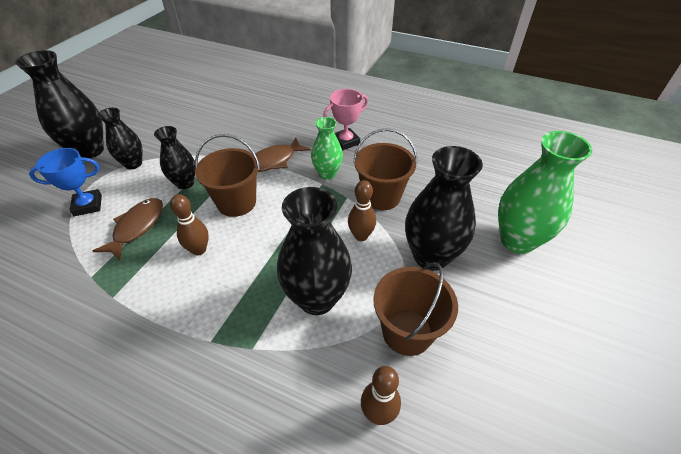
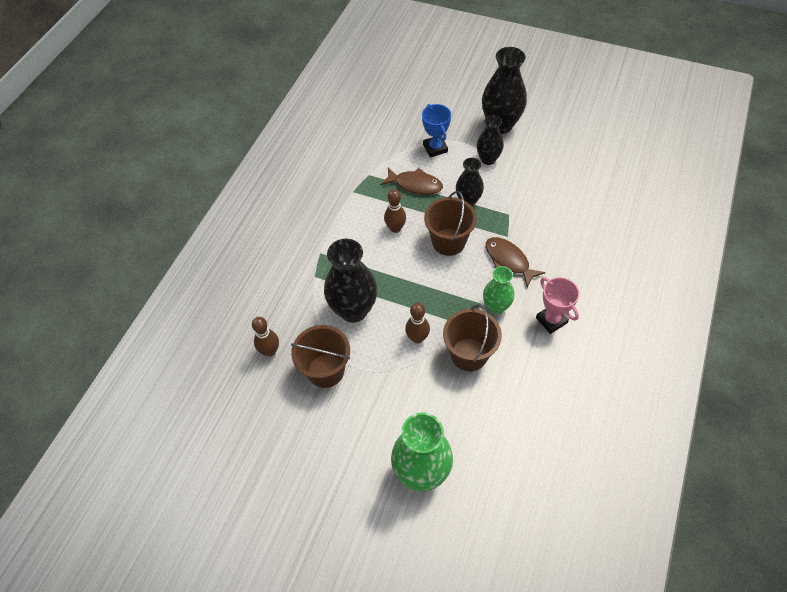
camera: 90 degrees right, 10 degrees up
black vase [405,146,483,271] -> none

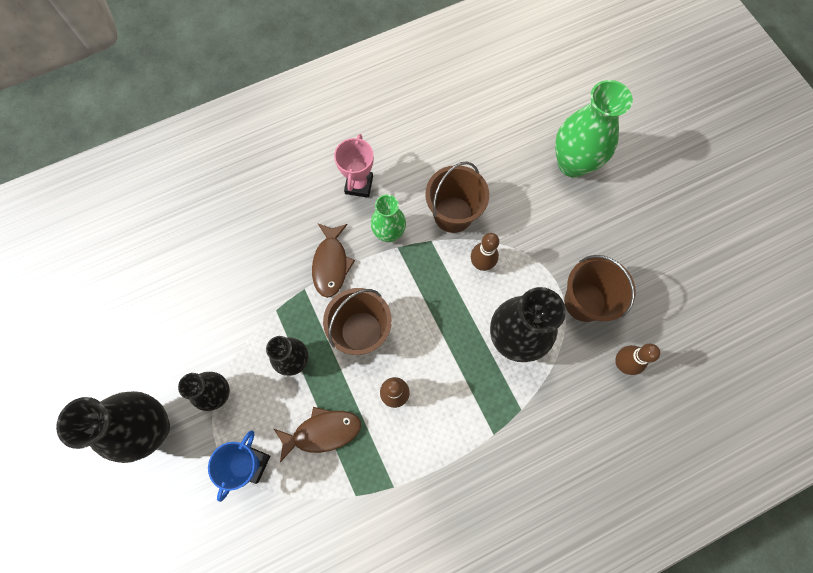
camera: 140 degrees left, 15 degrees up
brown fish [381,167,443,195] -> brown fish turned 105 degrees clockwise [274,407,361,463]

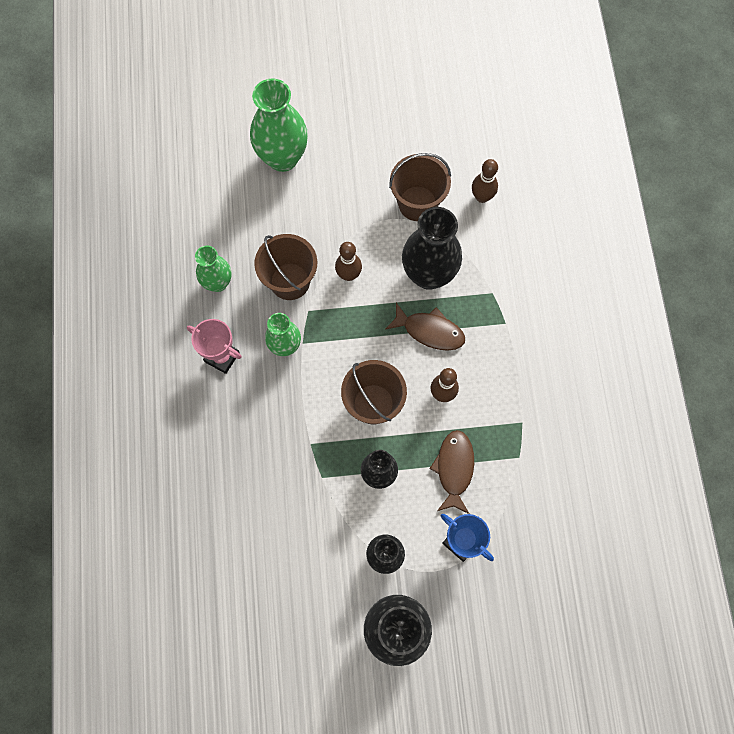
camera: 70 degrees left, 0 degrees up
brown fish [312,223,355,298] -> brown fish moved to [385,303,465,351]
none -> green vase [195,246,232,292]

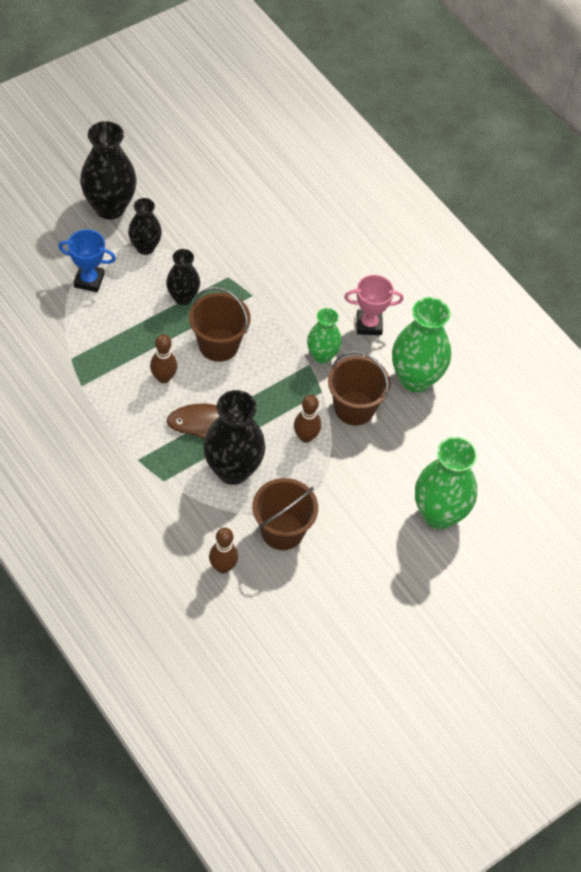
camera: 145 degrees right, 15 degrees down
green vase [195,246,232,292] -> green vase [392,297,451,392], size x1.69
brown fish [429,430,474,514] -> none

